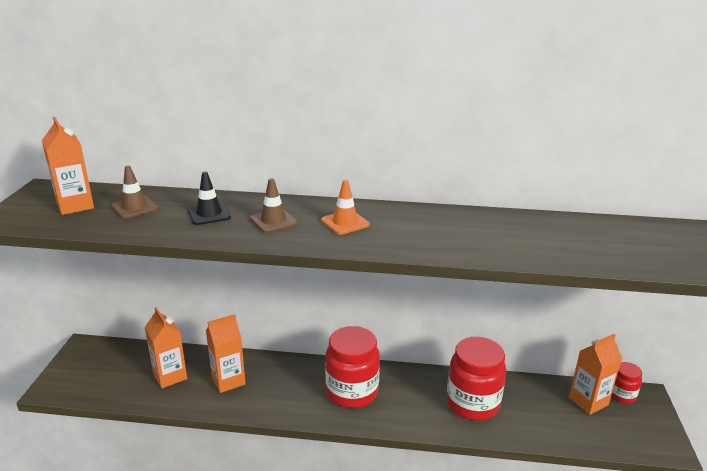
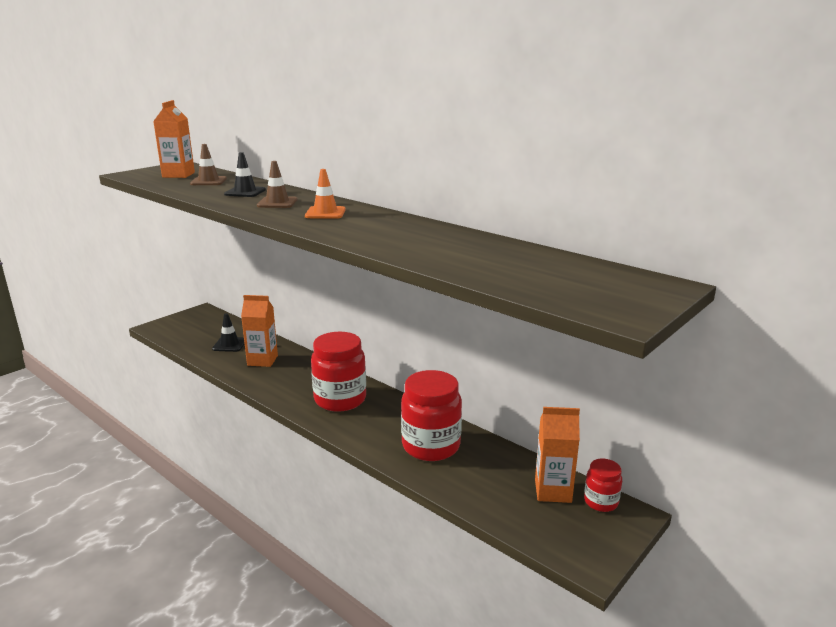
camera: 35 degrees right, 5 degrees down
orange carton [145,307,187,388] -> black traffic cone [212,313,245,352]

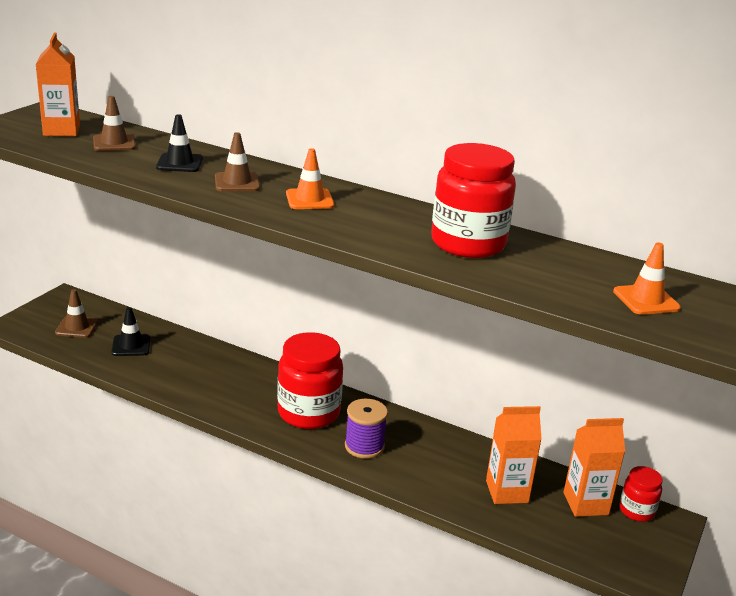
camera: 15 degrees left, 5 degrees up
orange carton [241,295,278,367] -> orange carton moved to [486,406,542,504]
red jar [401,370,462,461] -> red jar moved to [431,143,516,258]
none -> brown traffic cone [55,289,99,338]
none -> purple spool [345,399,388,459]
none -> orange traffic cone [613,243,681,315]

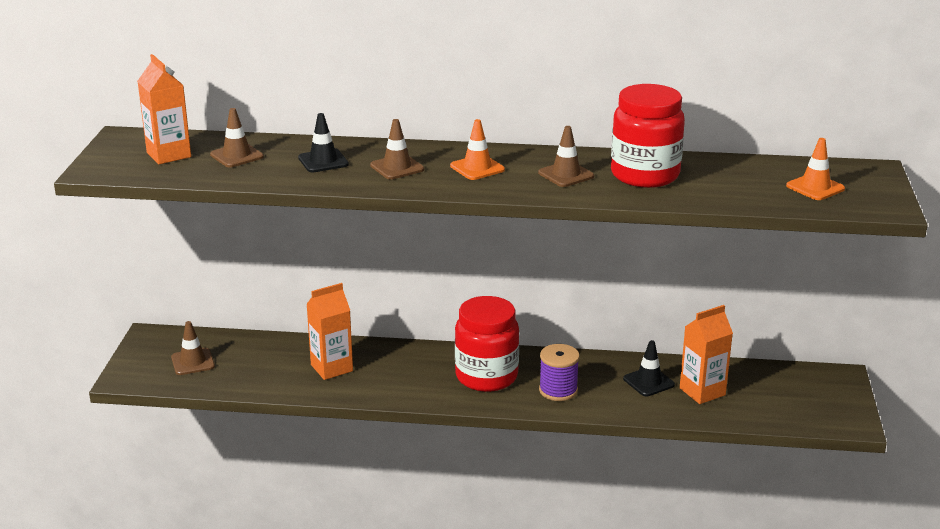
camera: 20 degrees left, 0 degrees up
black traffic cone [112,307,151,356] -> black traffic cone moved to [623,340,675,396]
orange carton [563,418,625,517] -> orange carton moved to [306,283,353,380]
red jar [620,466,662,522] -> none
none -> brown traffic cone [538,126,594,187]

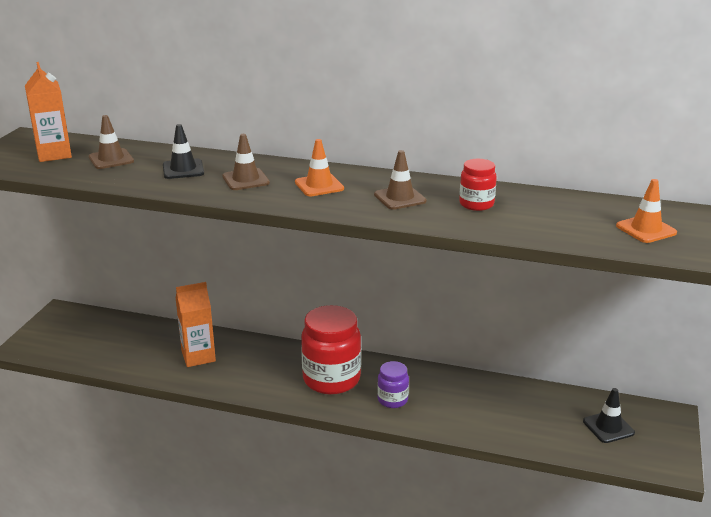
camera: 10 degrees right, 0 degrees up
brown traffic cone [171,321,215,375] -> none
purple spool [539,344,579,401] -> purple jar [377,361,409,408]
red jar [611,84,685,188] -> red jar [459,159,497,211], size x0.51
black traffic cone [623,340,675,396] -> black traffic cone moved to [583,388,635,443]
orange carton [680,305,733,404] -> none

